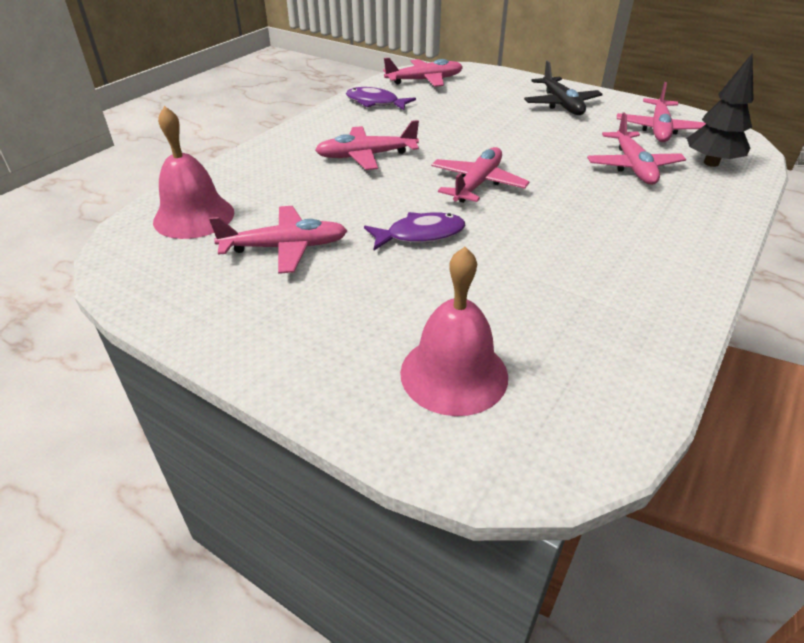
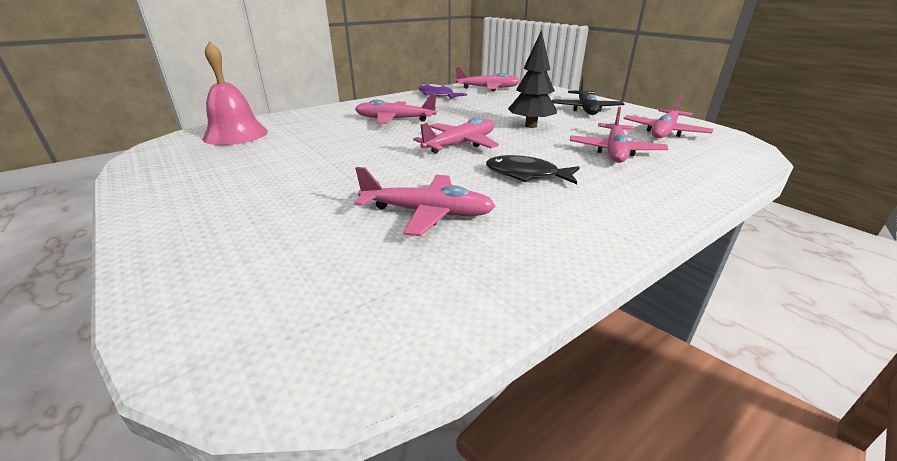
camera: 20 degrees right, 10 degrees down
pink plane [209,206,348,274] -> pink plane moved to [354,167,495,236]
purple fish [364,212,465,250] -> none
pink bell [400,247,508,416] -> none
black tree [687,53,753,167] -> black tree moved to [508,30,557,128]
none -> black fish [486,155,580,184]

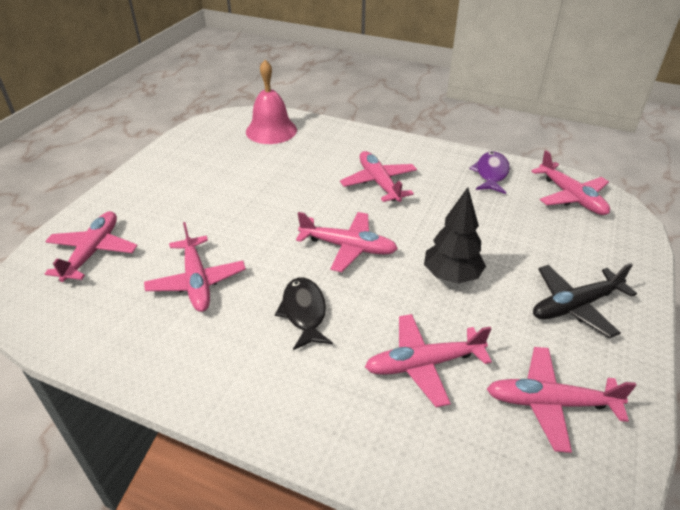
camera: 60 degrees right, 10 degrees up
none -> pink plane [45,211,138,282]

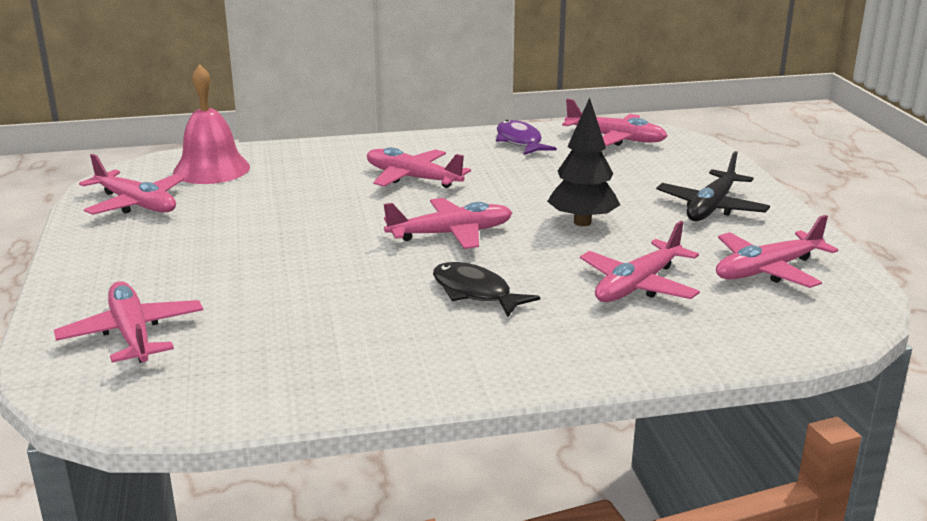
camera: 35 degrees left, 15 degrees down
pink plane [144,222,246,312] -> pink plane moved to [79,154,185,215]

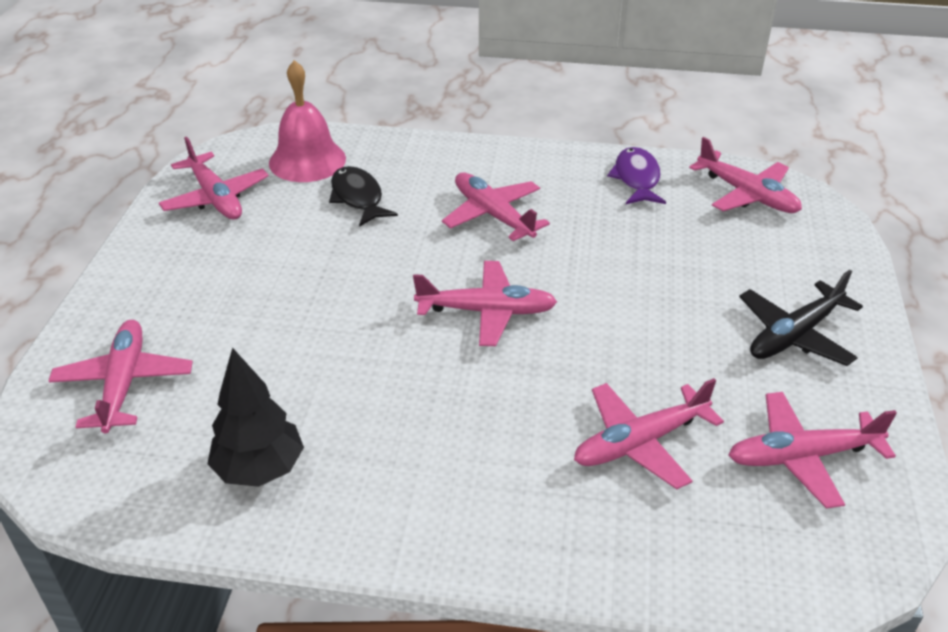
camera: 20 degrees right, 15 degrees up
black fish [433,262,540,317] -> black fish moved to [329,166,398,227]
black tree [547,97,620,226] -> black tree moved to [208,347,304,487]

